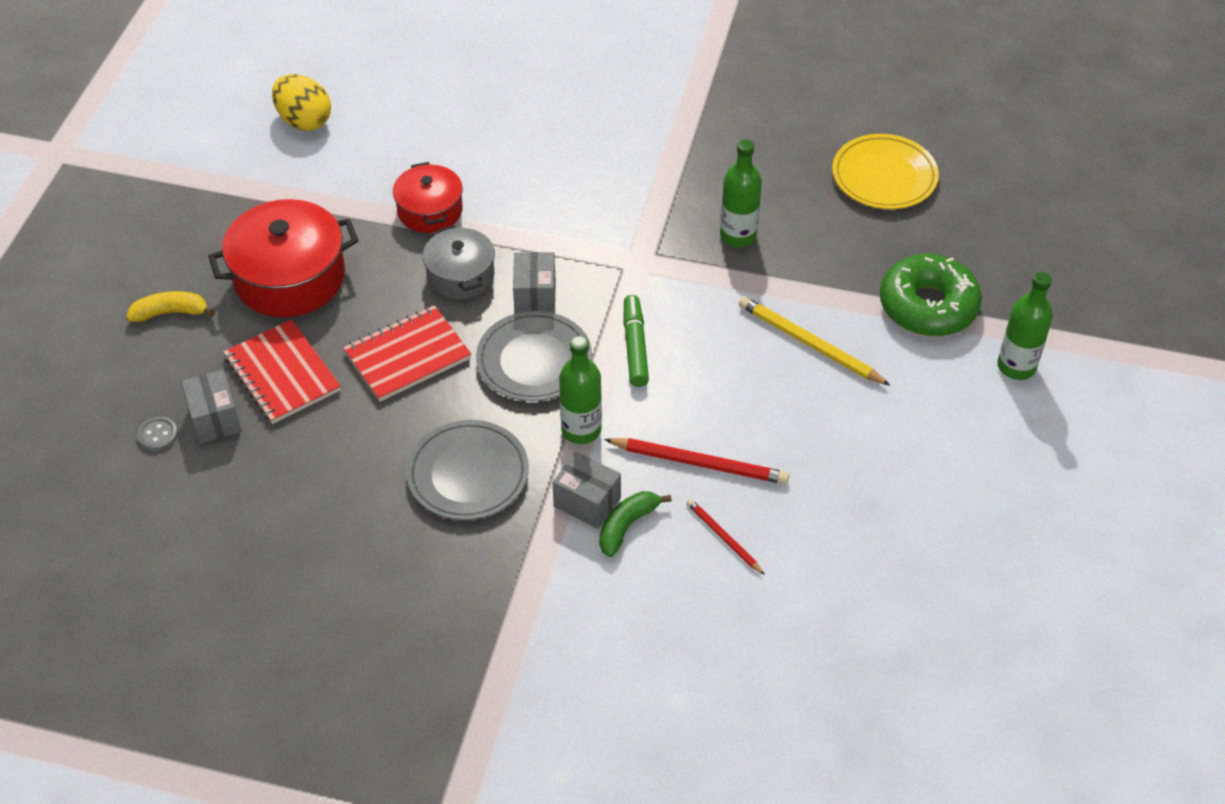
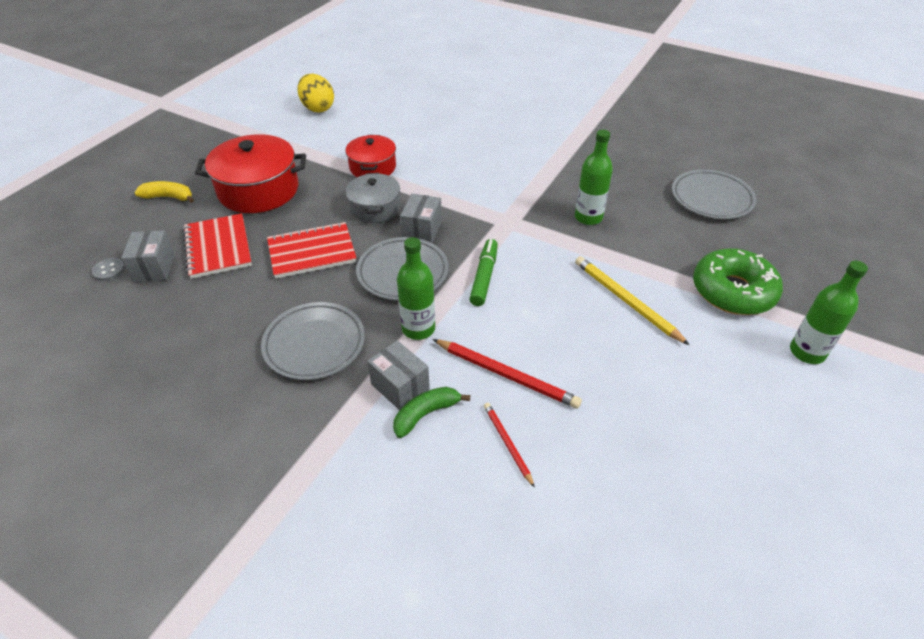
camera: 15 degrees right, 5 degrees down
yellow plate [832,134,939,209] -> grey plate [672,169,756,219]

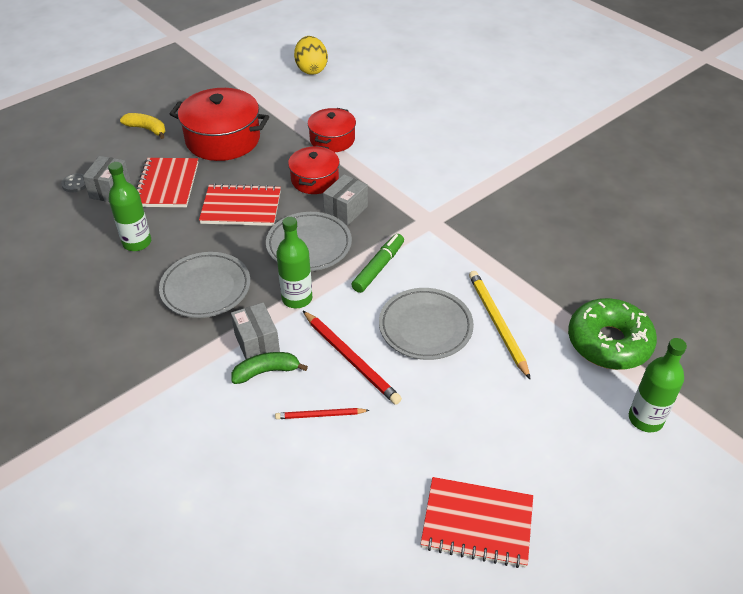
camera: 20 degrees right, 0 degrees up
grey pot [346,173,400,223] -> red pot [288,145,340,194]
red pencil [484,403,535,488] -> red pencil turned 90 degrees counterclockwise [275,408,370,419]
green bottle [575,130,613,225] -> green bottle moved to [108,162,151,251]
grey plate [672,169,756,219] -> grey plate moved to [379,288,474,360]
none -> red notebook [421,477,533,568]

